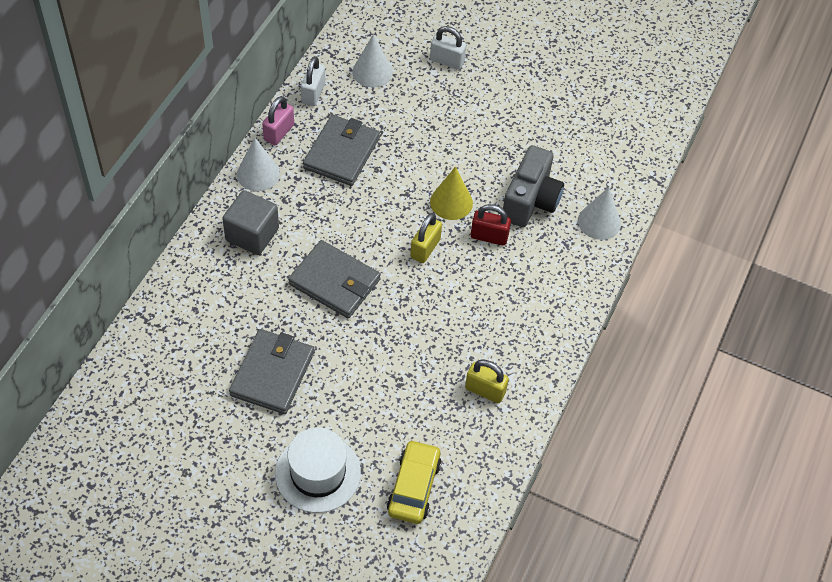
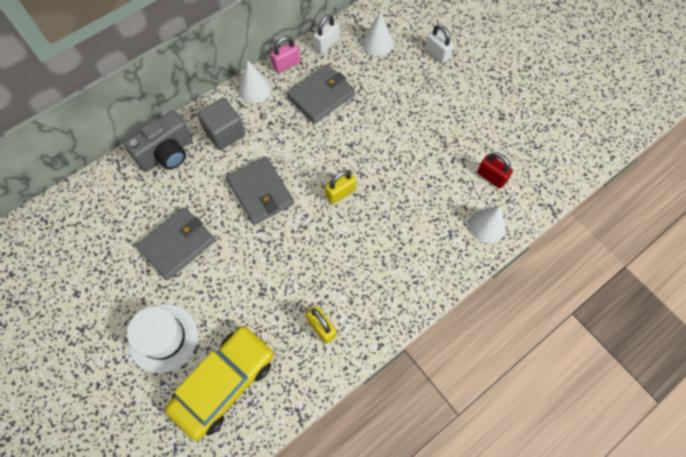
camera: 30 degrees right, 10 degrees up
yellow car [387,440,442,524] -> yellow car [165,325,274,440], size x1.58
yellow cone [430,166,473,220] -> none
red padlock [471,204,511,246] -> red padlock moved to [477,152,513,188]
grey camera [503,145,564,227] -> grey camera moved to [124,111,192,172]

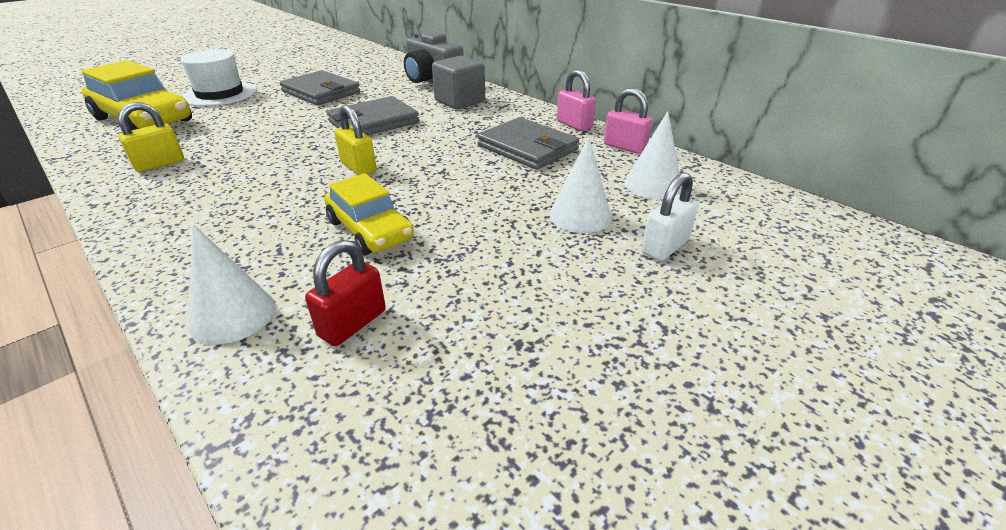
camera: 85 degrees right, 30 degrees down
white cone [238,60,271,103] -> white cone moved to [549,137,612,233]
white padlock [313,15,339,54] -> pink padlock [604,88,652,154]
none -> yellow car [324,173,414,255]

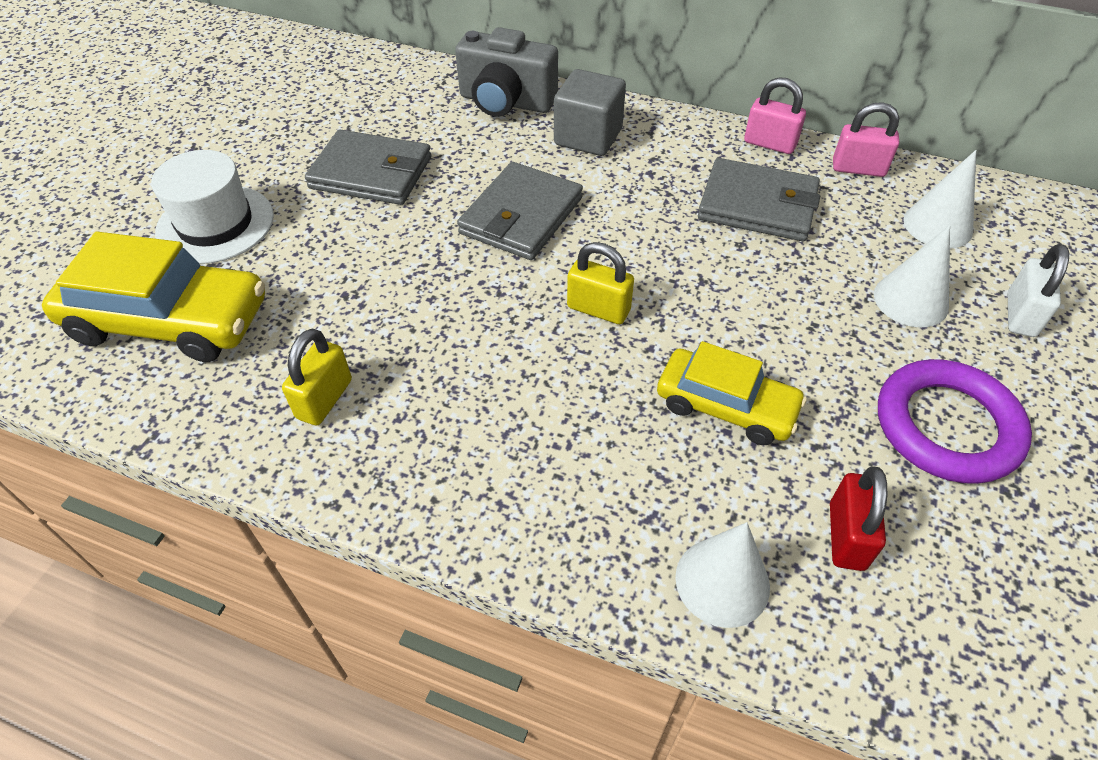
camera: 25 degrees left, 15 degrees up
none -> purple ring [878,359,1032,484]

